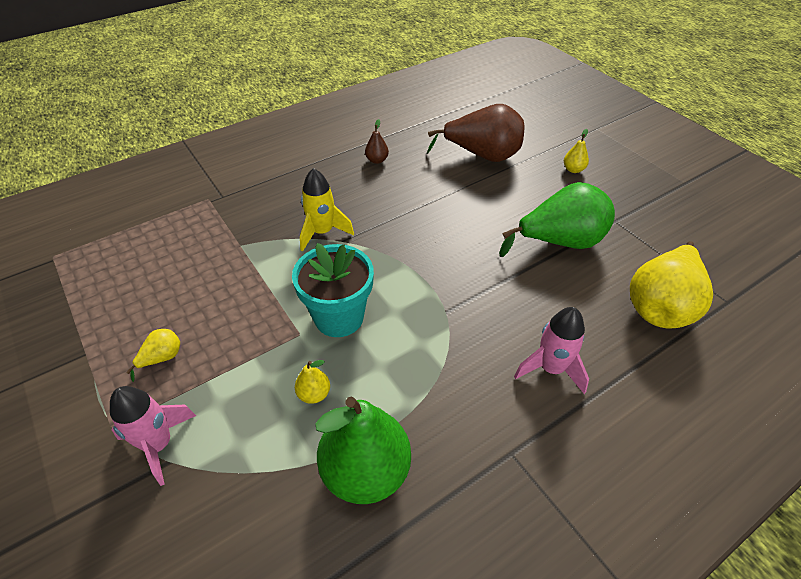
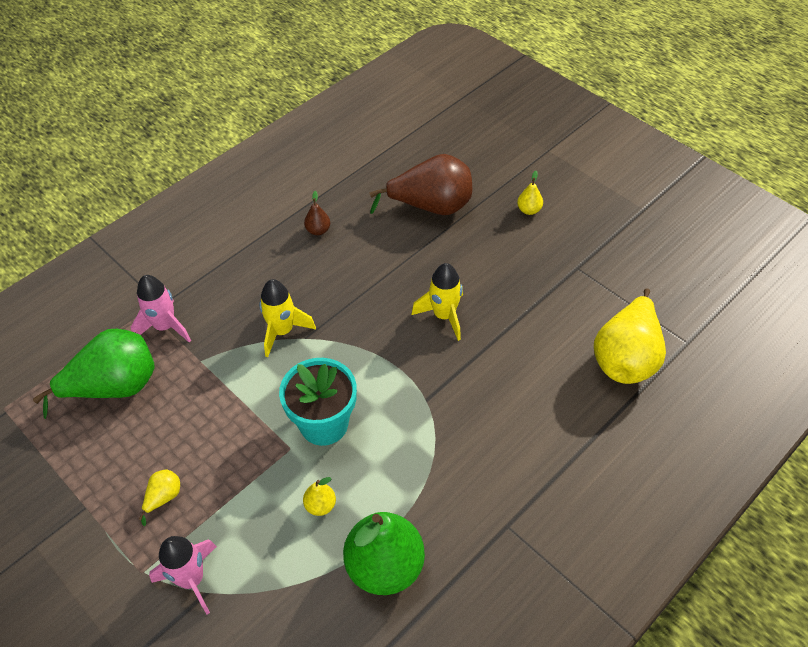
camera: 10 degrees left, 5 degrees up
green pear [499,182,615,257] -> green pear moved to [33,329,155,419]
pink rocket [514,307,589,394] -> pink rocket moved to [131,275,191,342]
none -> yellow rocket [411,263,463,341]

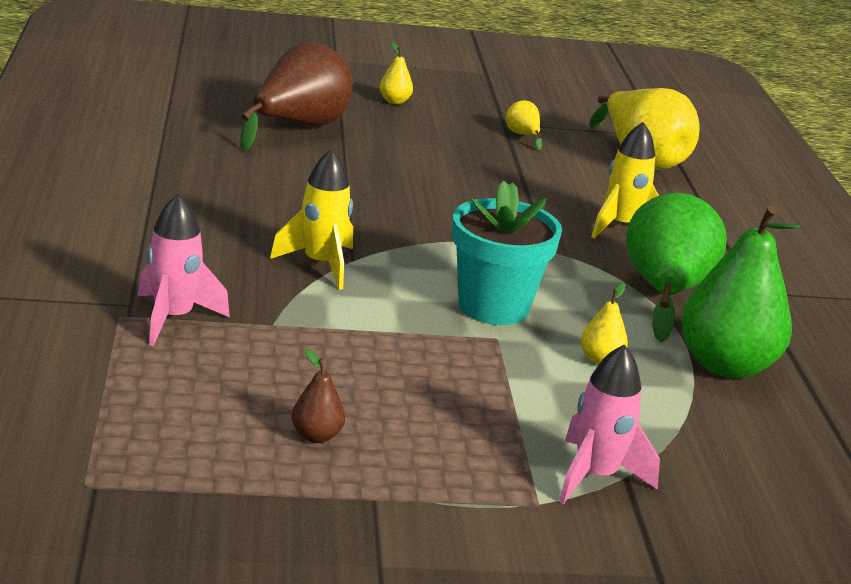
camera: 55 degrees left, 25 degrees down
green pear [33,329,155,419] -> green pear moved to [626,193,727,343]
yellow pear [139,470,180,526] -> yellow pear moved to [506,100,542,151]
brown pear [304,191,330,235] -> brown pear moved to [291,349,345,443]
yellow rocket [411,263,463,341] -> yellow rocket moved to [591,122,659,239]

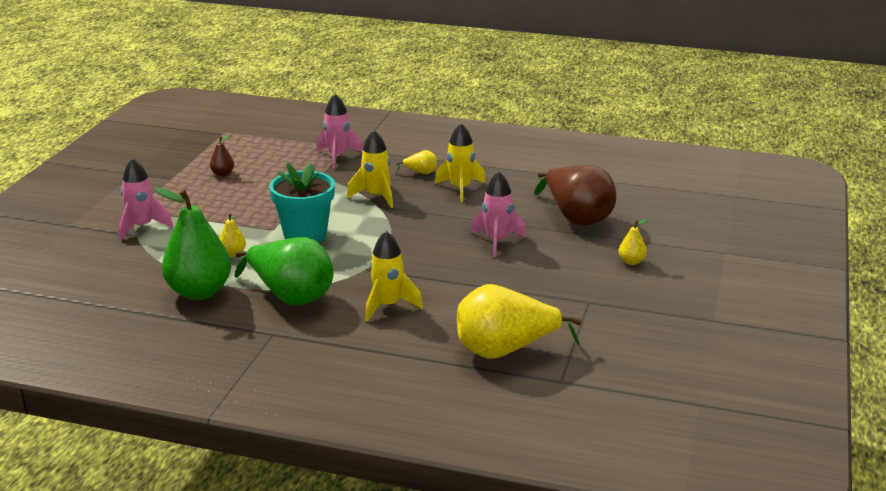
camera: 115 degrees right, 0 degrees up
yellow pear [506,100,542,151] -> yellow pear moved to [396,150,437,174]
none -> yellow rocket [435,123,485,202]
none -> pink rocket [471,171,526,257]

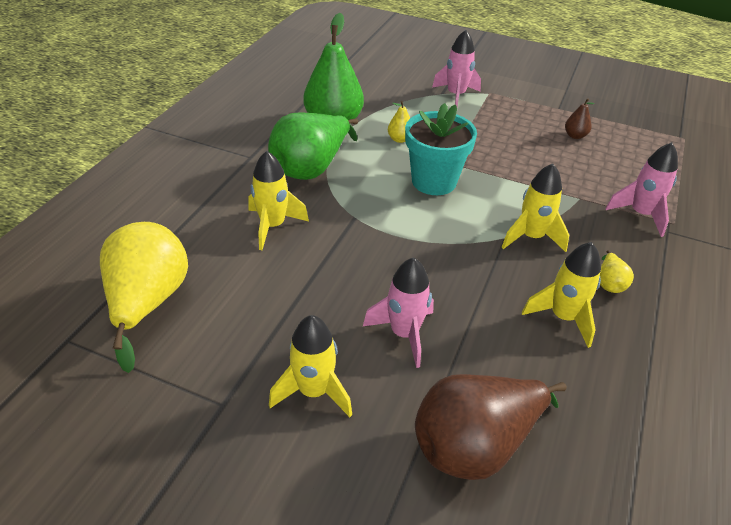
camera: 95 degrees right, 15 degrees up
yellow pear [619,219,648,265] -> none
none -> yellow rocket [269,315,352,417]

